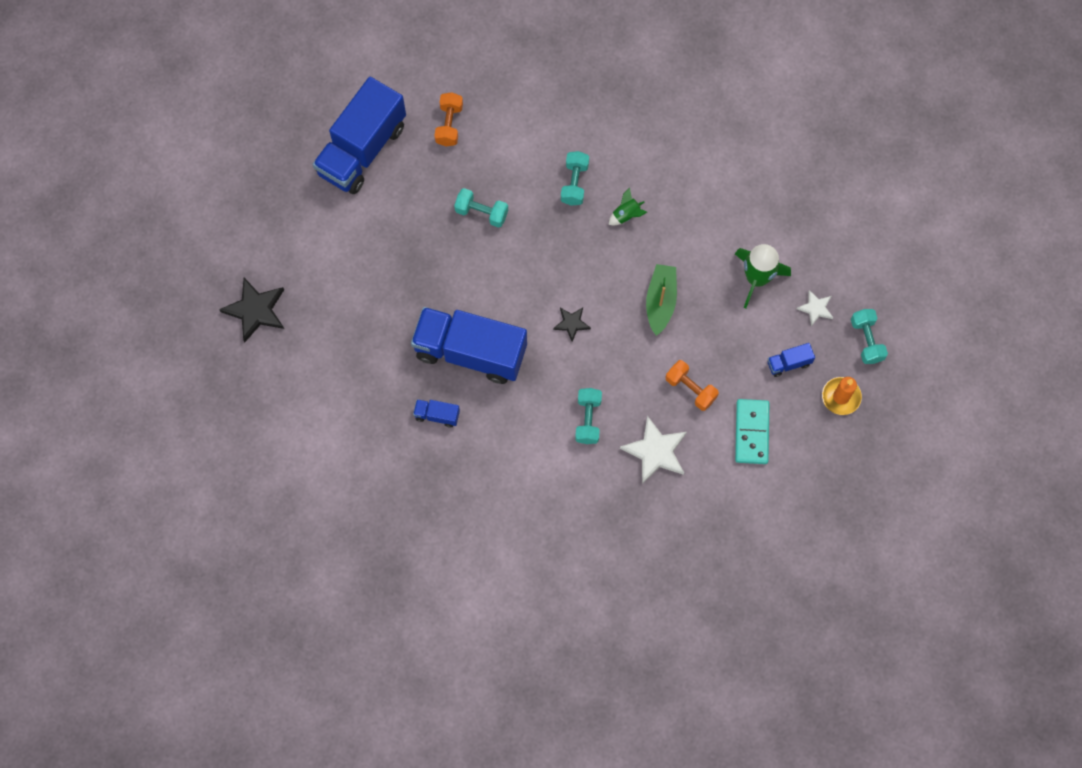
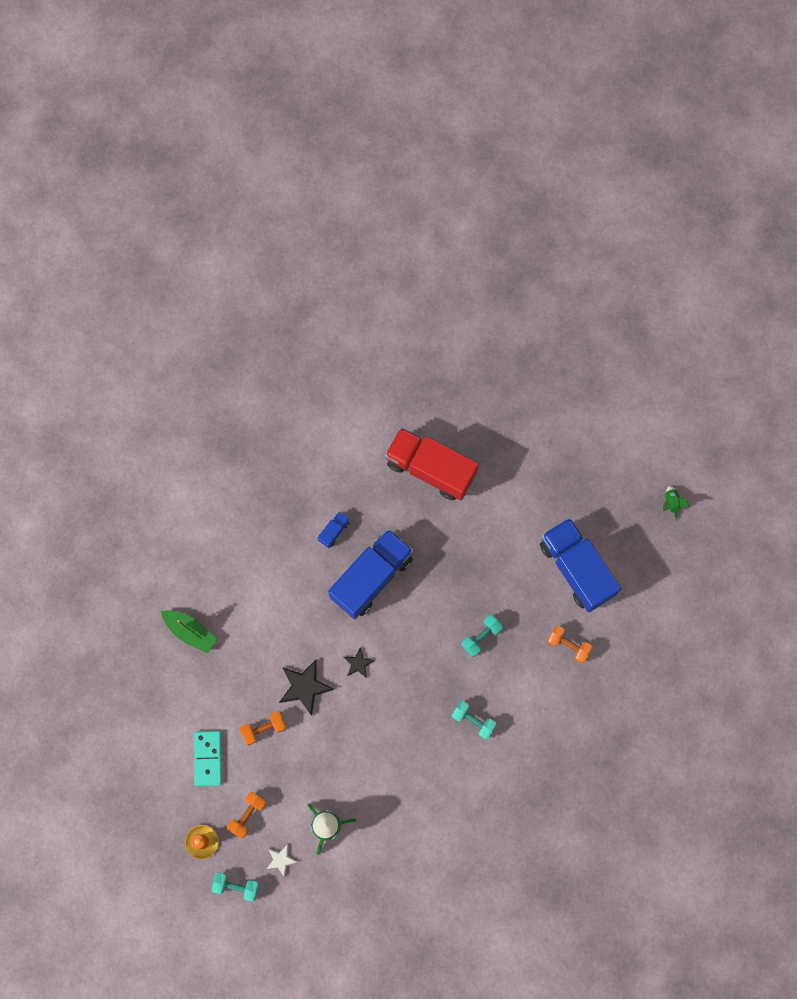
camera: 115 degrees right, 5 degrees up
black star [219,278,284,342] -> black star moved to [279,660,335,716]
turquoise dumbbell [575,388,602,444] -> none
green rocket [609,188,647,225] -> green rocket moved to [663,486,689,521]
white star [620,416,687,484] -> none
green boat [646,264,677,336] -> green boat moved to [161,610,217,653]
turquoise domino [735,399,769,464] -> turquoise domino turned 60 degrees clockwise [194,731,222,786]
blue truck [767,343,815,377] -> orange dumbbell [227,792,266,838]
none -> red truck [385,427,479,500]

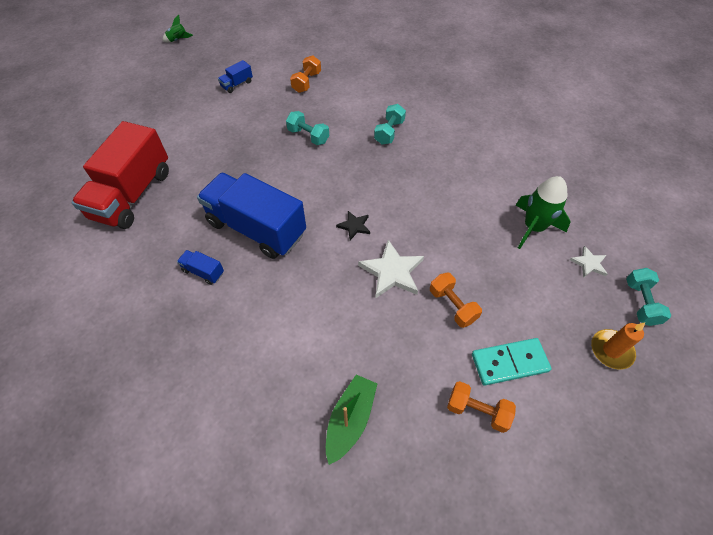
camera: 100 degrees left, 20 degrees down
orange dumbbell [227,792,266,838] -> orange dumbbell moved to [447,381,516,433]
black star [279,660,335,716] -> white star [358,240,424,299]
blue truck [540,518,621,612] -> blue truck [218,60,253,93], size x0.40

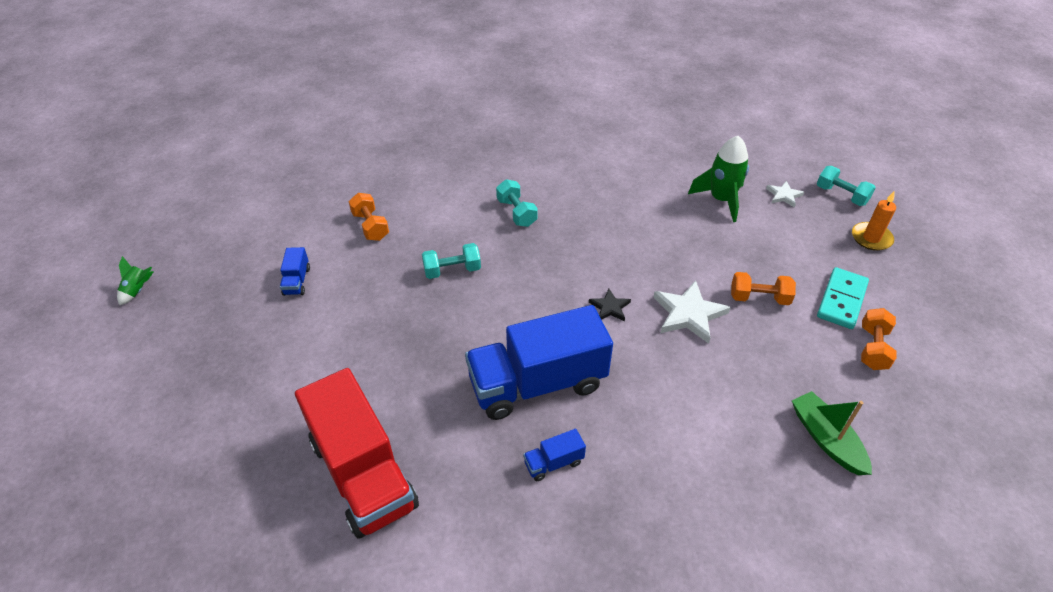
camera: 50 degrees left, 10 degrees down
orange dumbbell [447,381,516,433] -> orange dumbbell turned 45 degrees counterclockwise [861,308,897,370]

